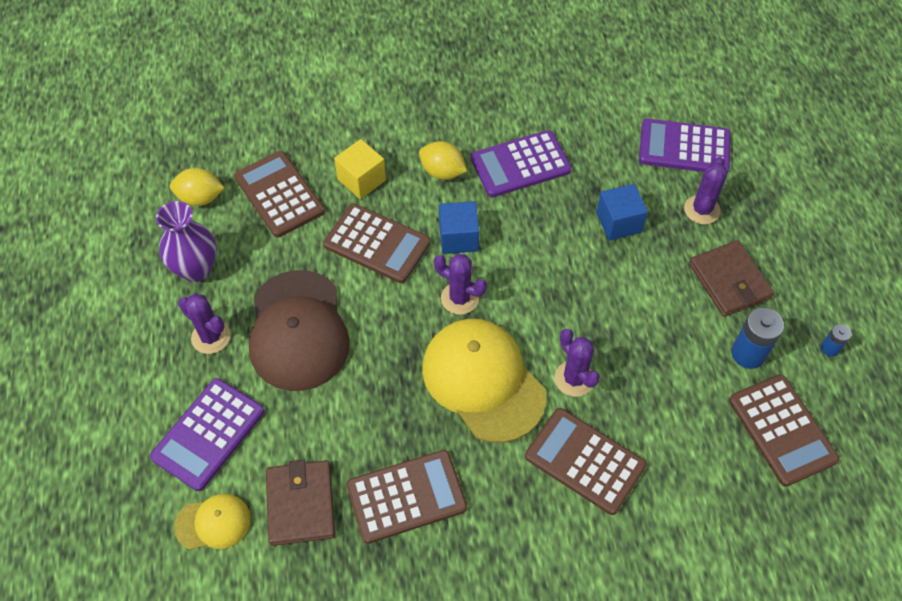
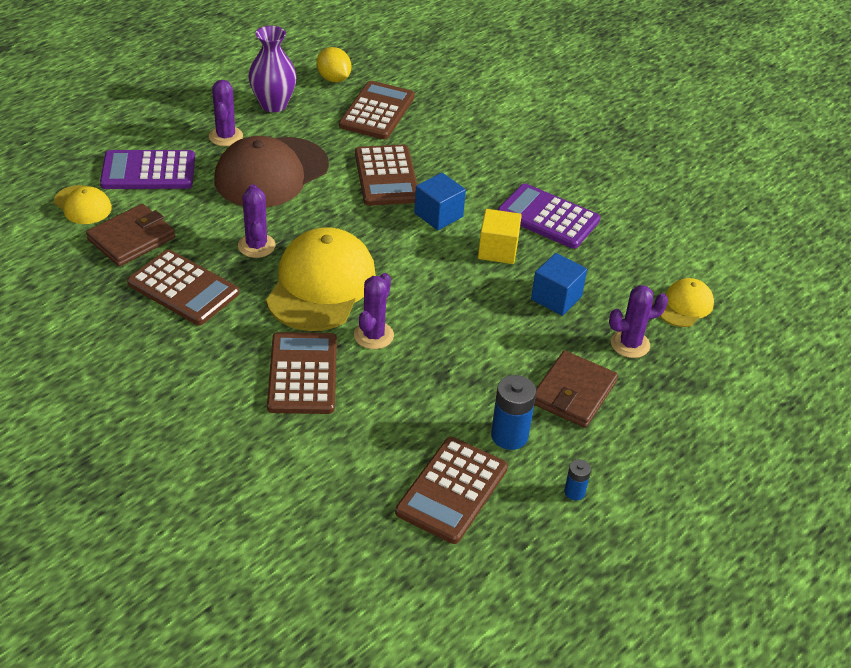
camera: 50 degrees right, 15 degrees down
yellow cube [334,139,386,199] -> yellow cube moved to [478,209,522,264]
yellow lemon [419,141,467,180] -> none
purple cactus [434,254,487,315] -> purple cactus moved to [238,184,276,258]
purple calculator [639,118,731,173] -> yellow cap [659,278,714,327]

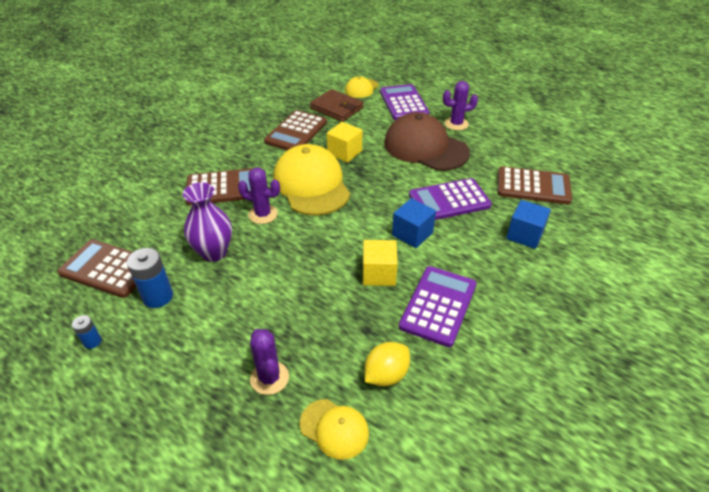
camera: 85 degrees right, 0 degrees up
purple cactus [238,184,276,258] -> yellow cube [327,122,362,163]
purple vase [249,26,297,112] -> purple vase moved to [183,182,232,262]
yellow cap [266,227,376,331] -> yellow cap turned 120 degrees counterclockwise [273,144,350,215]
yellow lemon [316,47,351,82] -> yellow lemon moved to [365,342,410,386]
brown calculator [355,145,417,206] -> purple calculator [409,178,492,220]
blue cube [531,253,587,316] -> blue cube moved to [506,200,551,249]
brown wallet [534,351,618,428] -> none

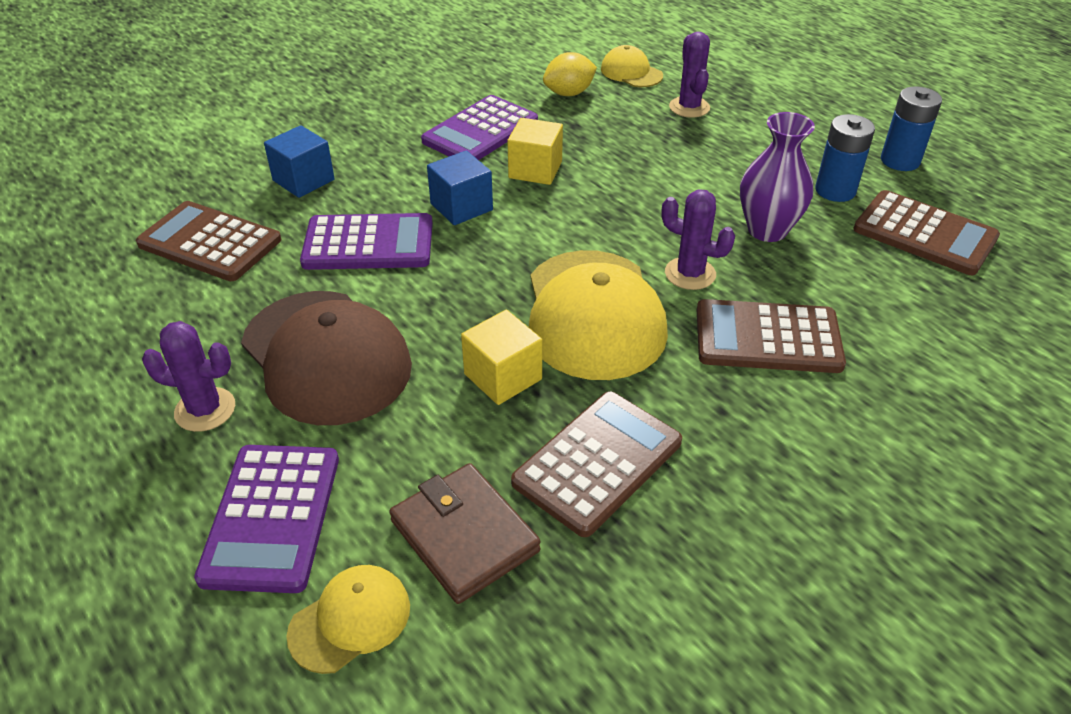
camera: 165 degrees left, 0 degrees up
blue battery [72,315,101,349] -> blue battery [881,86,942,171], size x1.84

